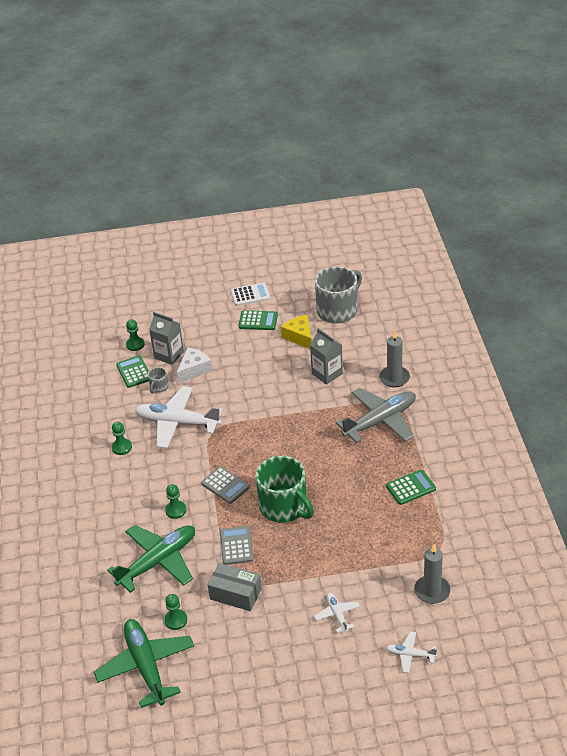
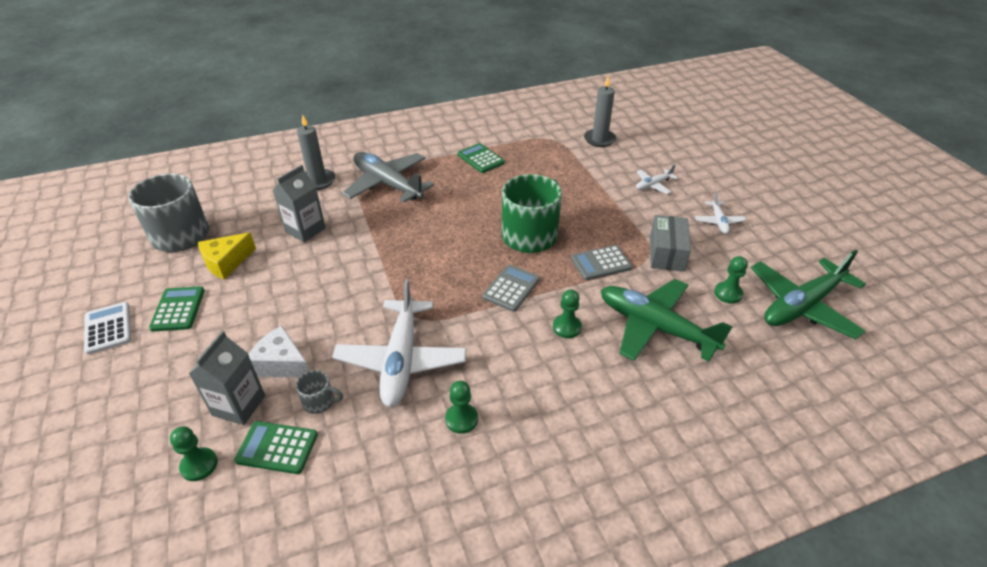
camera: 105 degrees left, 0 degrees up
green calculator [116,355,149,388] -> green calculator turned 45 degrees clockwise [234,421,318,474]
white plane [386,631,437,673] -> white plane moved to [695,192,746,234]

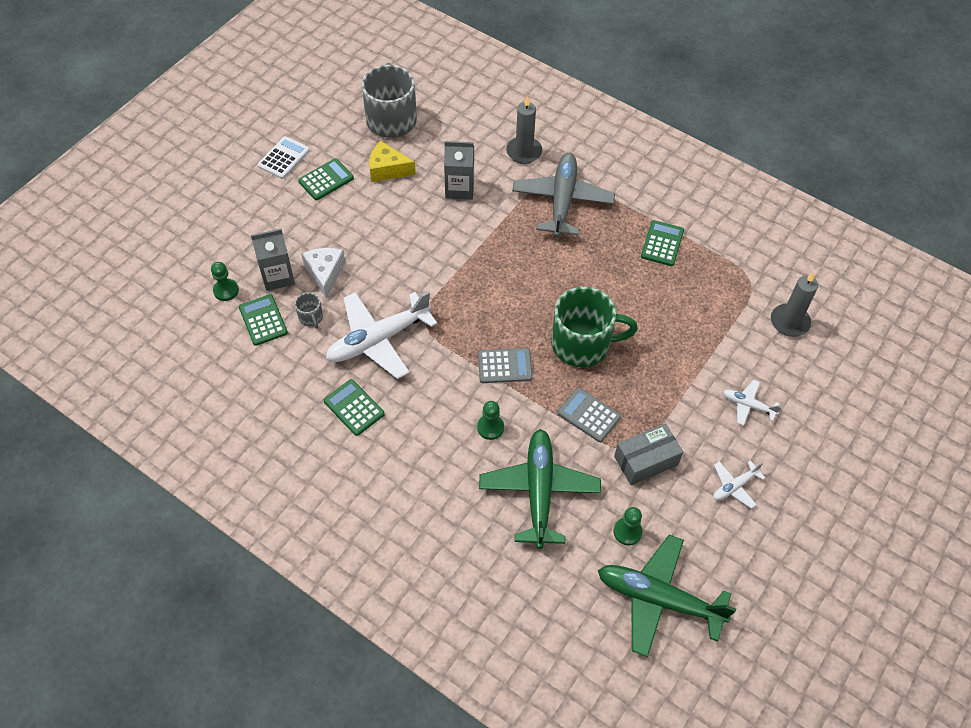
camera: 55 degrees right, 15 degrees up
green pawn [445,381,478,434] -> green calculator [324,379,385,436]

